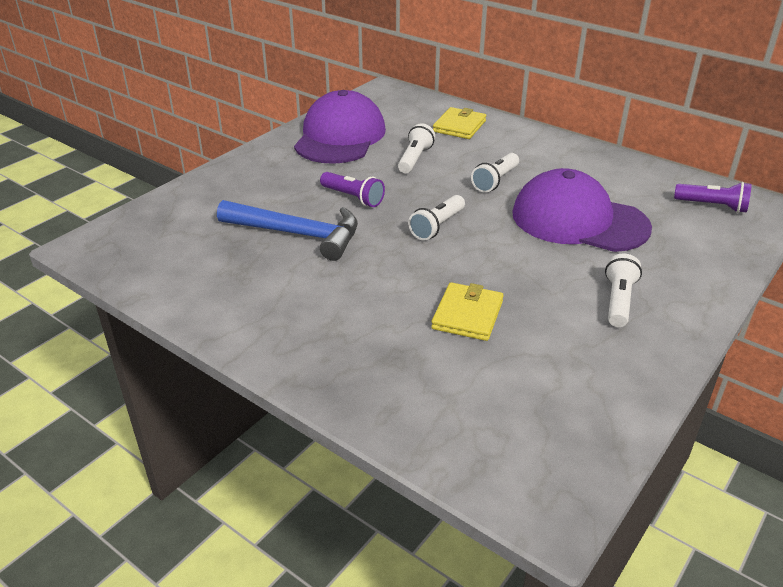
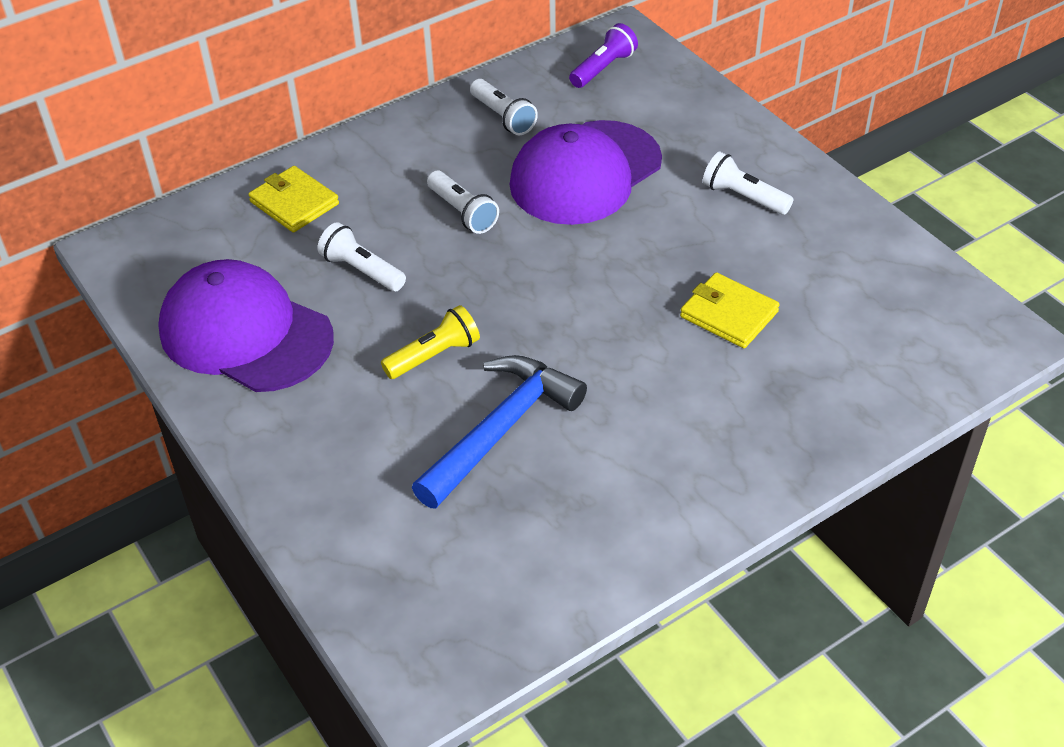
camera: 70 degrees left, 10 degrees up
purple flashlight [320,172,385,207] -> yellow flashlight [381,305,480,379]
white flashlight [408,195,465,240] -> white flashlight moved to [470,79,538,135]

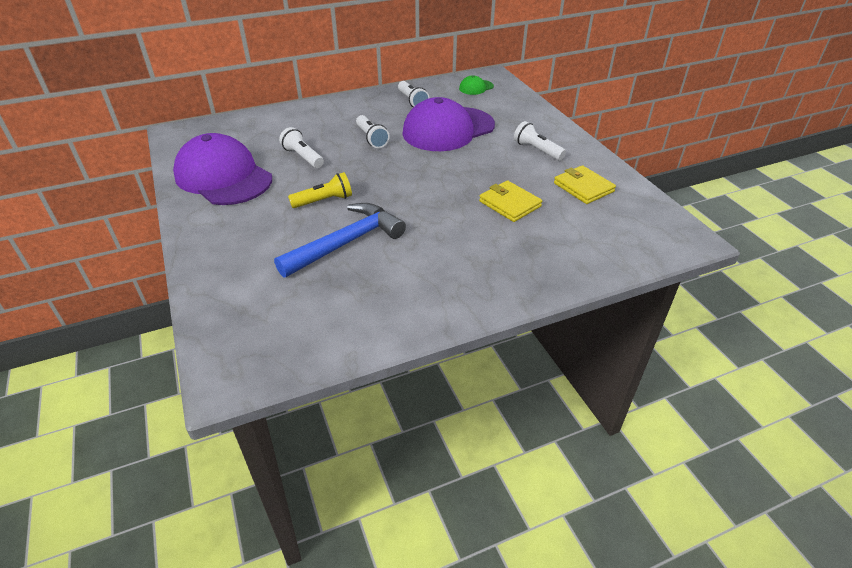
camera: 10 degrees right, 5 degrees down
yellow wallet [248,166,339,232] -> yellow wallet moved to [554,165,616,204]
purple flashlight [569,23,638,88] -> green cap [459,75,494,95]

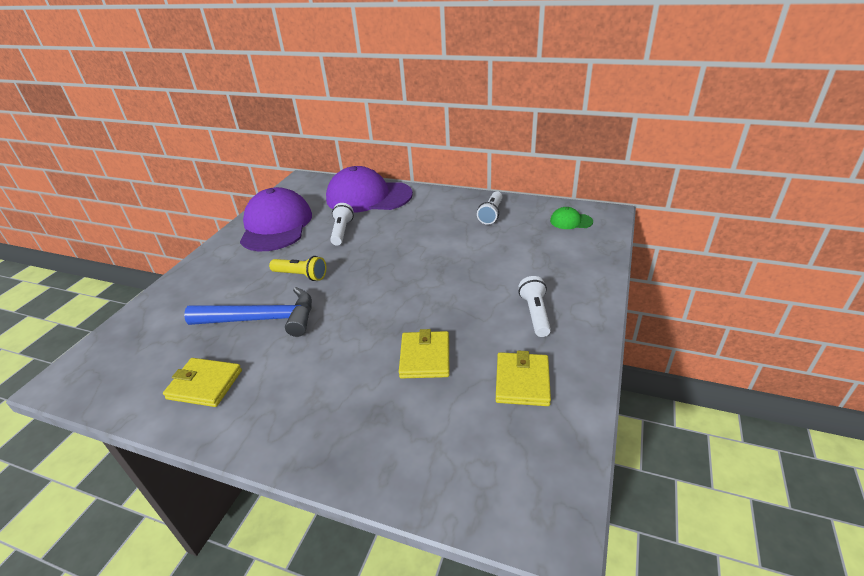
camera: 45 degrees right, 5 degrees down
white flashlight [356,115,390,148] -> none
purple cap [402,97,495,151] -> purple cap moved to [326,166,413,213]
none -> yellow wallet [163,358,242,407]

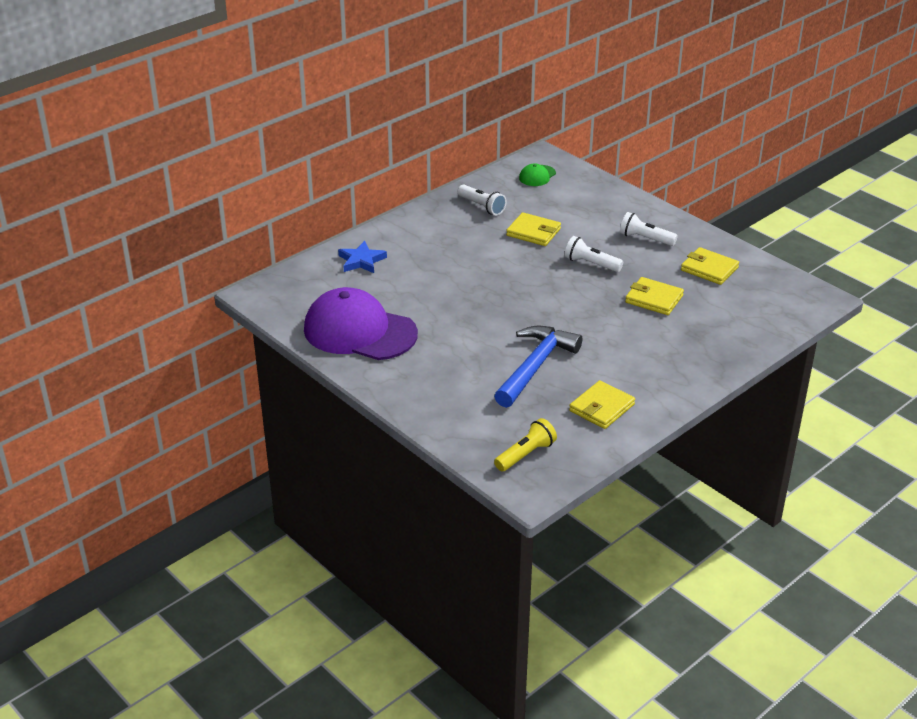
camera: 65 degrees left, 0 degrees up
yellow flashlight [269,256,326,281] -> yellow flashlight moved to [494,418,557,471]
purple cap [326,166,413,213] -> blue star [338,241,387,273]
white flashlight [330,203,354,245] -> white flashlight moved to [565,236,623,272]
none -> yellow wallet [506,212,561,246]

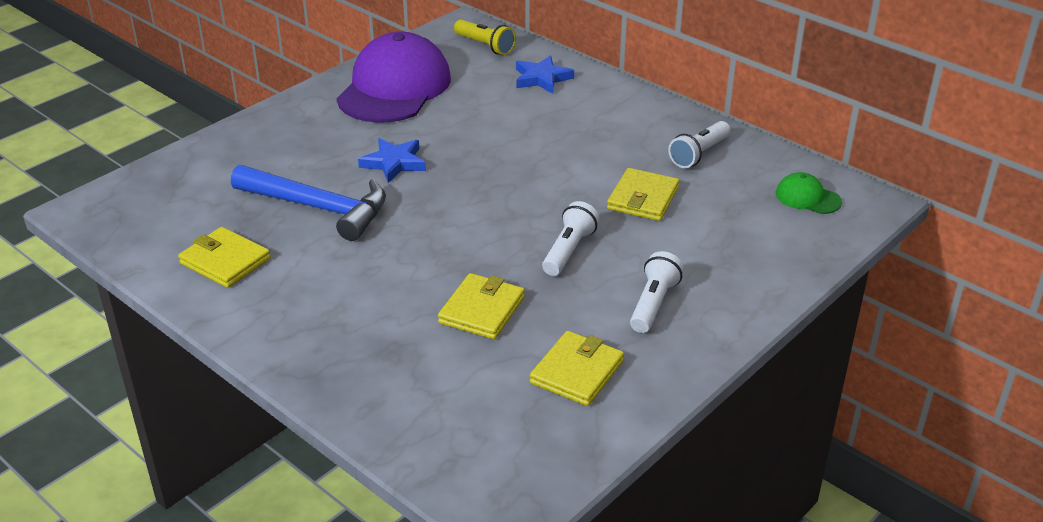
camera: 85 degrees right, 0 degrees up
yellow flashlight [494,418,557,471] -> yellow flashlight moved to [454,20,516,55]
none -> blue star [358,138,426,183]

